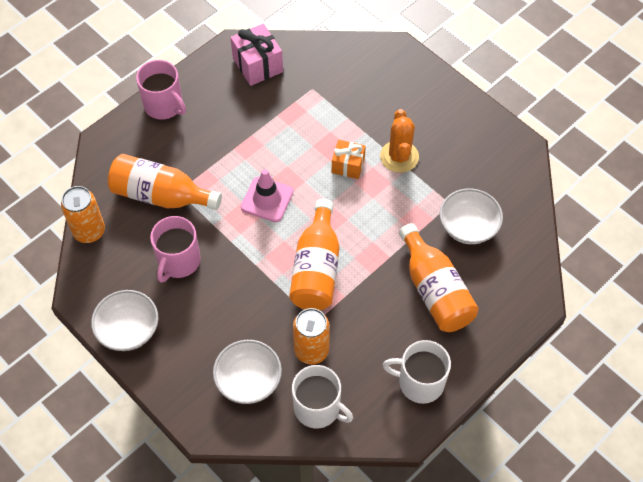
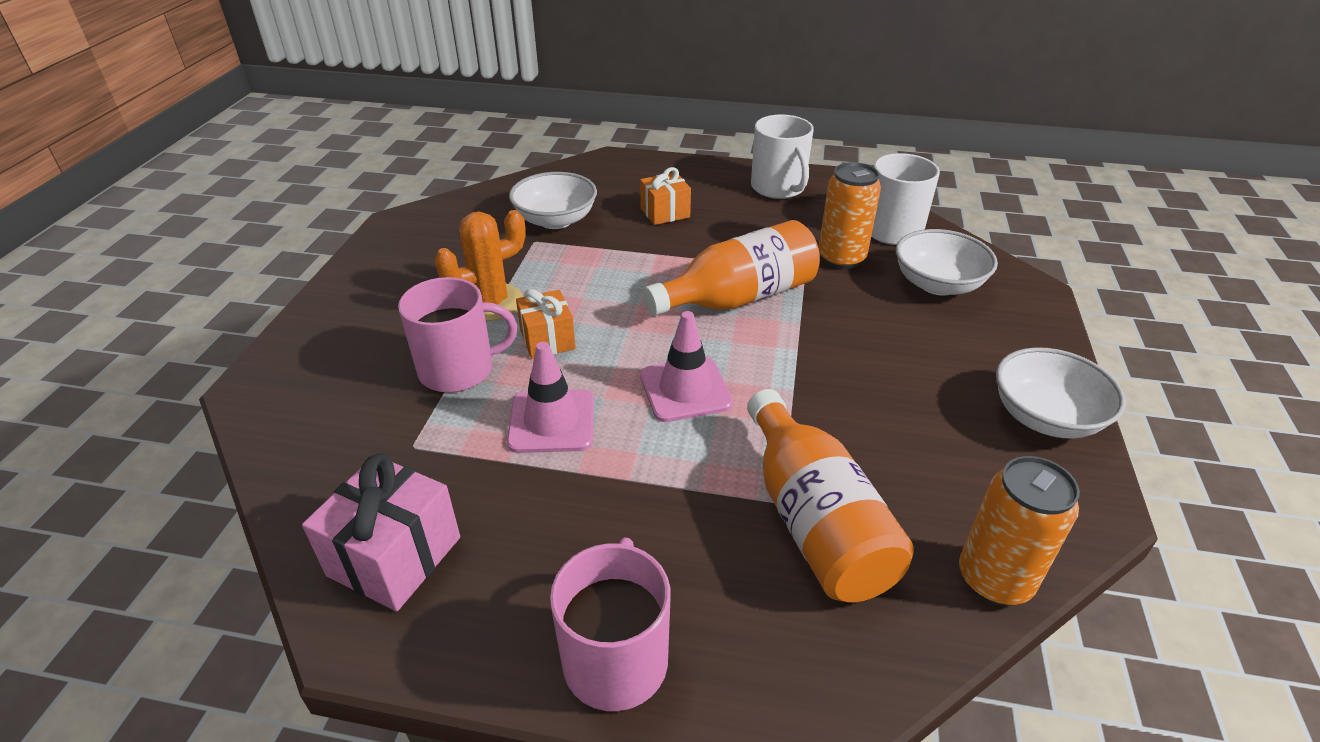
camera: 125 degrees left, 20 degrees down
pink mug [150,216,201,283] -> pink mug moved to [398,277,517,392]
orange bottle [399,223,479,332] -> orange gift [640,167,691,225]
none -> pink traffic cone [507,342,594,453]

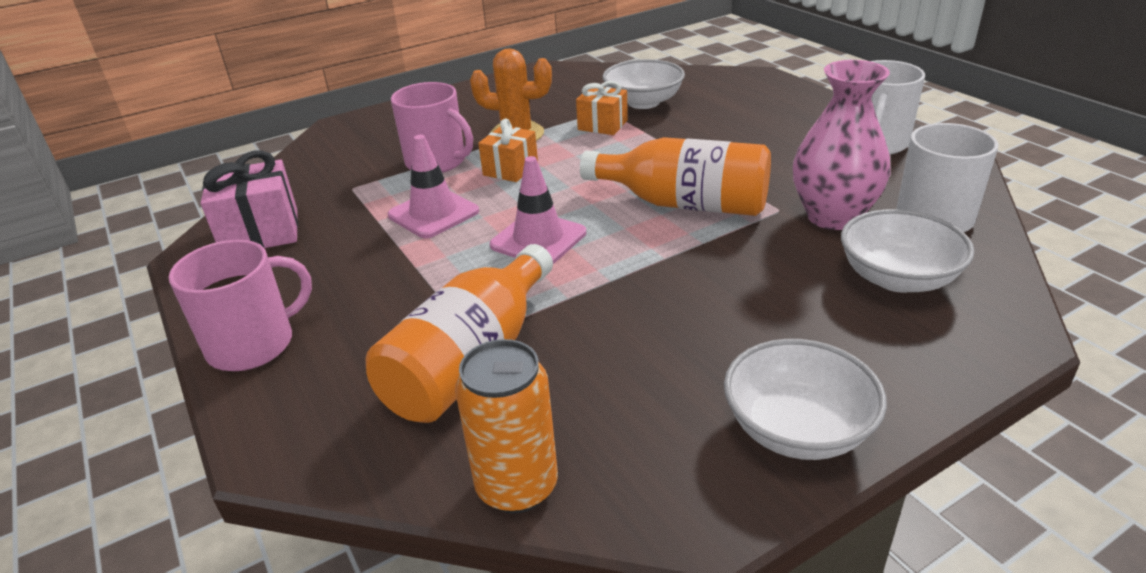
camera: 50 degrees right, 5 degrees down
orange gift [640,167,691,225] -> orange gift moved to [576,81,628,135]
orange can [819,162,881,269] -> pink vase [793,60,891,230]

